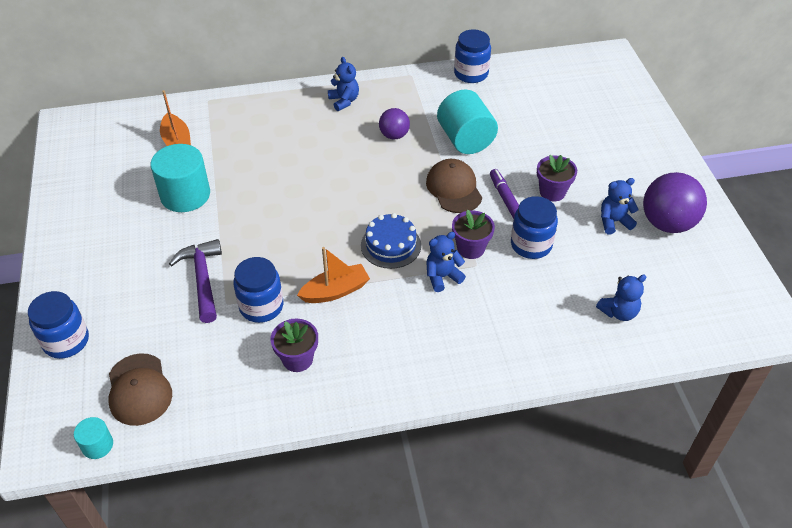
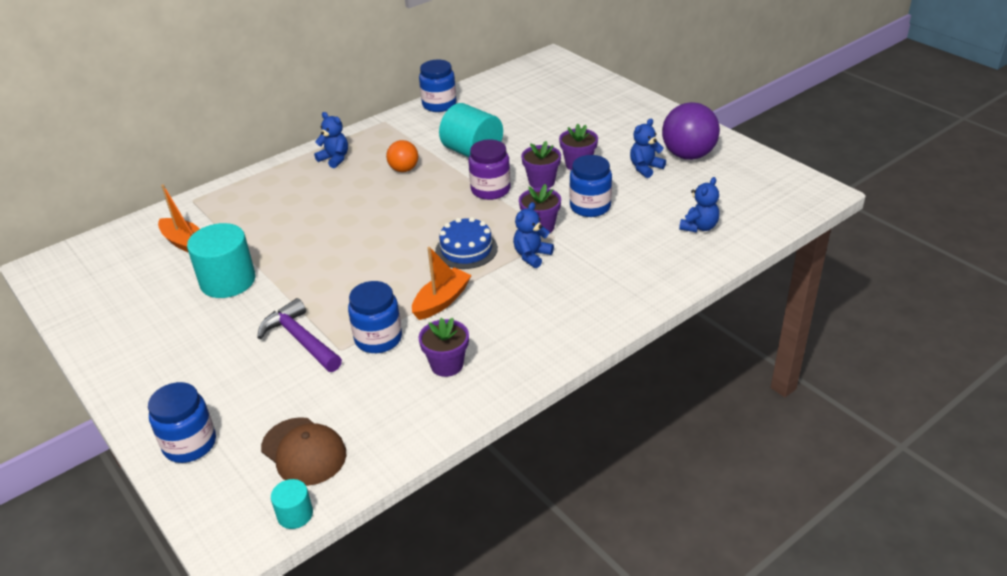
camera: 25 degrees left, 10 degrees down
purple ball [379,108,410,139] -> orange ball [386,140,418,172]
brown cap [426,159,482,213] -> purple jar [468,139,510,200]
purple marker [490,169,519,219] -> purple flower pot [521,141,561,188]

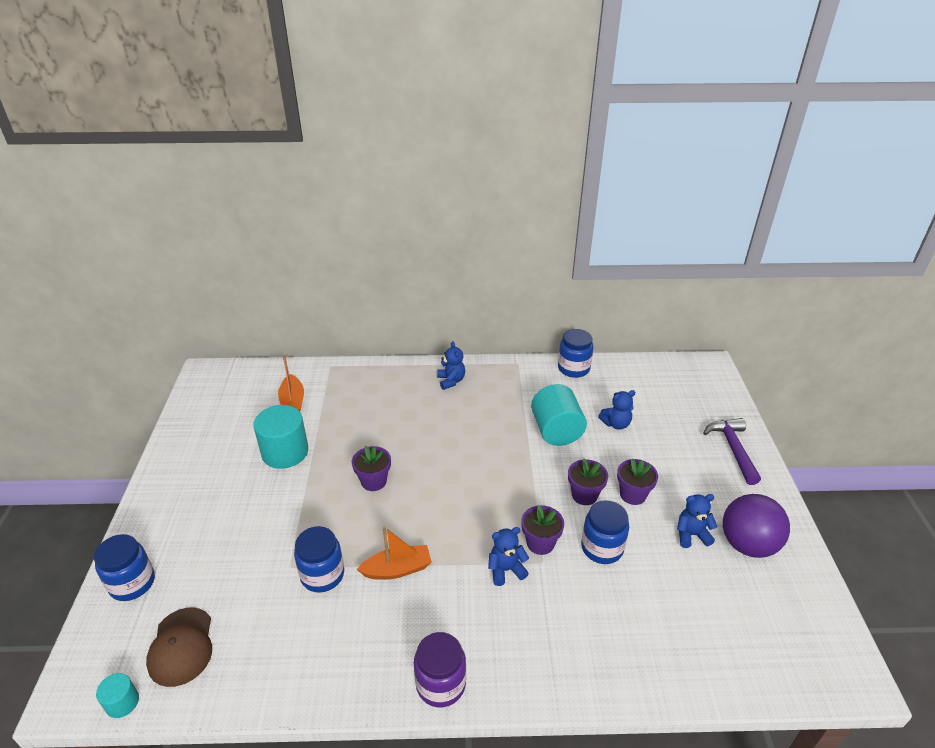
camera: 35 degrees right, 0 degrees up
purple hammer [257,298,342,372] -> purple hammer moved to [703,418,761,485]
orange ball [386,140,418,172] -> none
purple flower pot [419,318,469,377] -> purple flower pot moved to [352,446,391,491]
blue cake [435,217,498,269] -> none
purple jar [468,139,510,200] -> purple jar moved to [414,632,466,707]
blue teddy bear [679,177,719,232] -> blue teddy bear moved to [598,390,635,430]

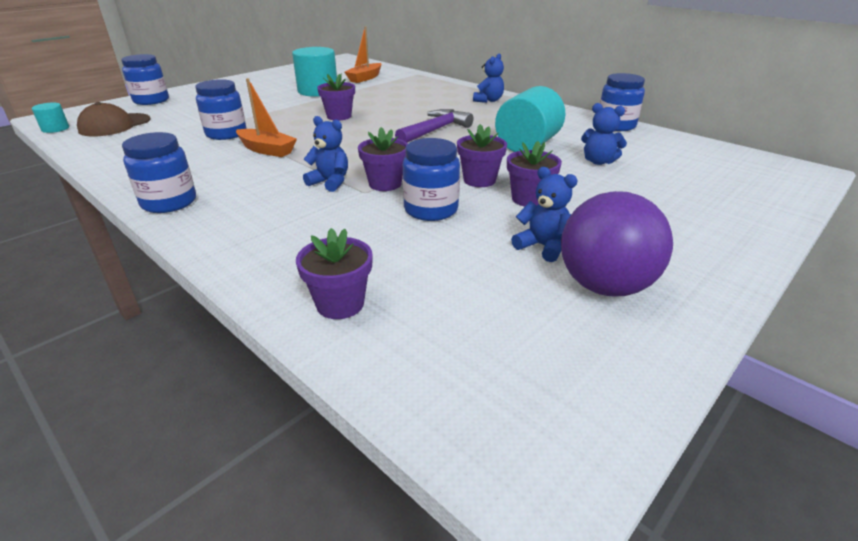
camera: 45 degrees right, 5 degrees down
purple jar [414,632,466,707] -> blue jar [122,132,196,213]
purple hammer [703,418,761,485] -> purple hammer moved to [395,109,473,143]
none -> purple flower pot [296,228,373,319]

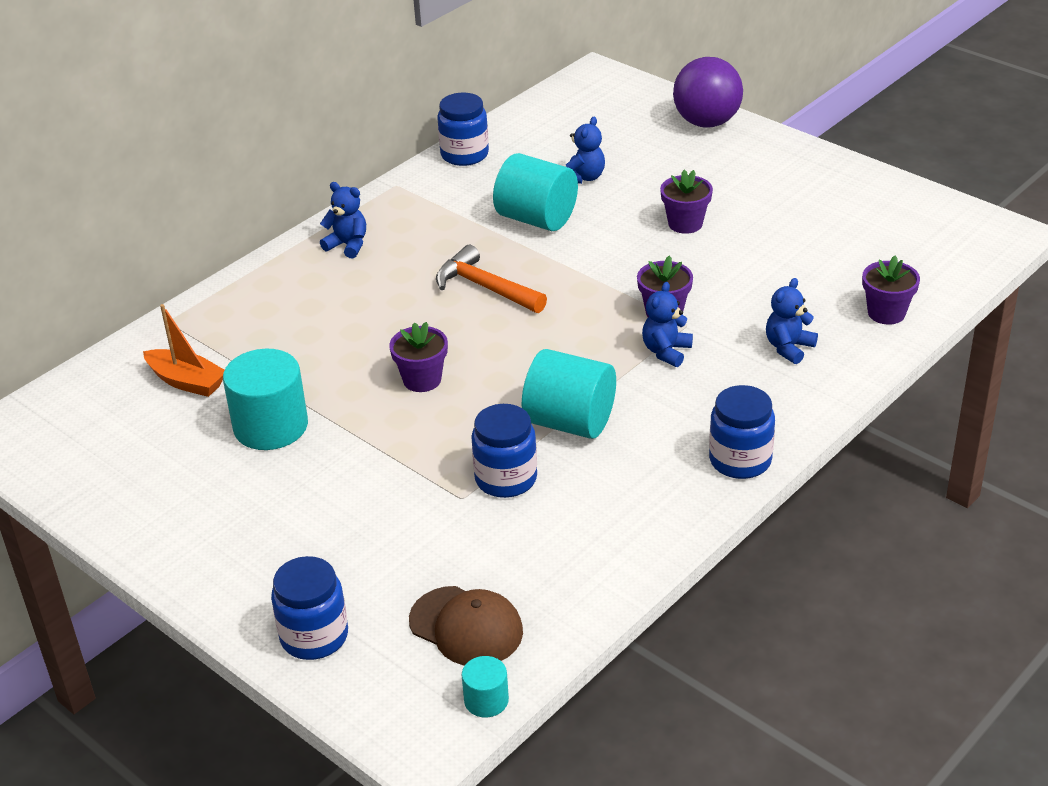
camera: 90 degrees left, 5 degrees up
orange boat [236,78,297,157] -> turquoise cylinder [522,349,616,439]
purple hammer [395,109,473,143] -> orange hammer [436,245,547,313]
blue jar [403,138,460,221] -> none
purple flower pot [457,124,507,187] -> none
blue teddy bear [511,167,578,262] -> blue teddy bear moved to [766,278,818,364]
purple ball [561,191,673,297] -> purple ball moved to [673,57,743,127]

